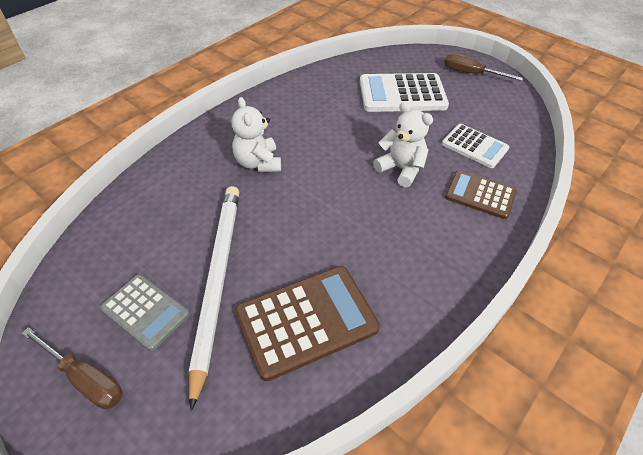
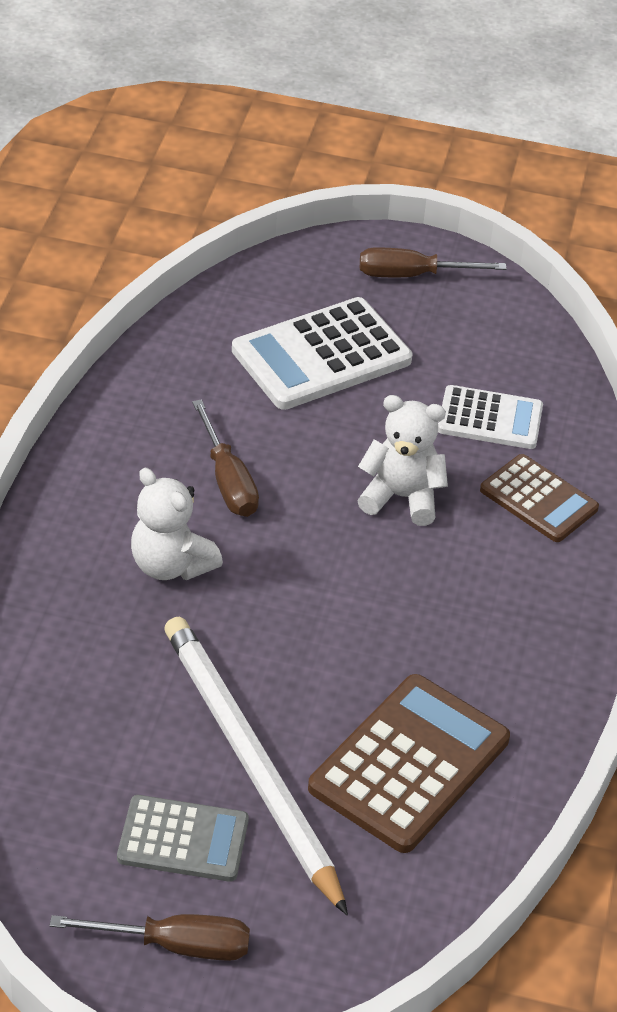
camera: 30 degrees left, 5 degrees down
brown calculator [445,170,517,219] -> brown calculator turned 135 degrees counterclockwise [480,454,599,542]
none -> brown screwdriver [192,399,259,517]

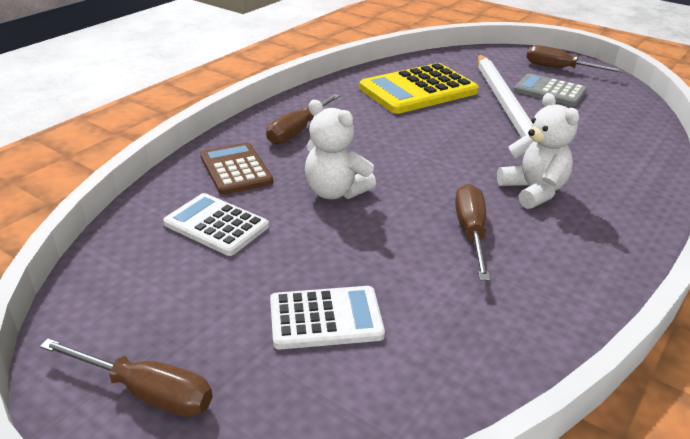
camera: 155 degrees left, 10 degrees down
white calculator [232,297,412,410] -> white calculator [270,286,385,349], size x0.62
brown calculator [308,674,510,853] -> yellow calculator [359,63,479,114]
none -> brown screwdriver [266,94,340,144]

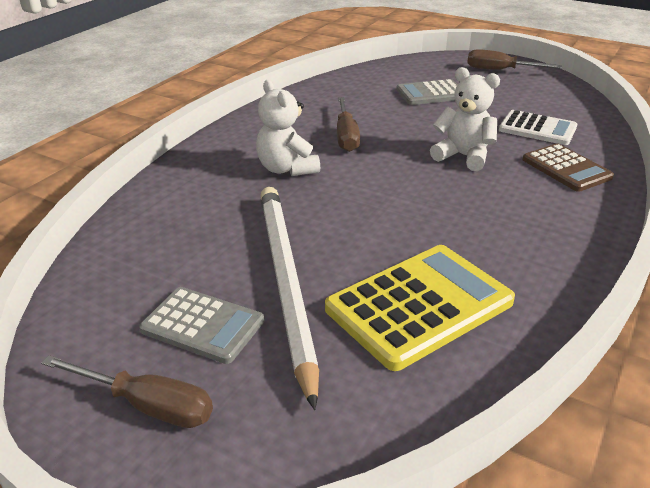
camera: 175 degrees right, 0 degrees up
brown screwdriver [266,94,340,144] -> none
white calculator [270,286,385,349] -> grey calculator [396,79,458,105]

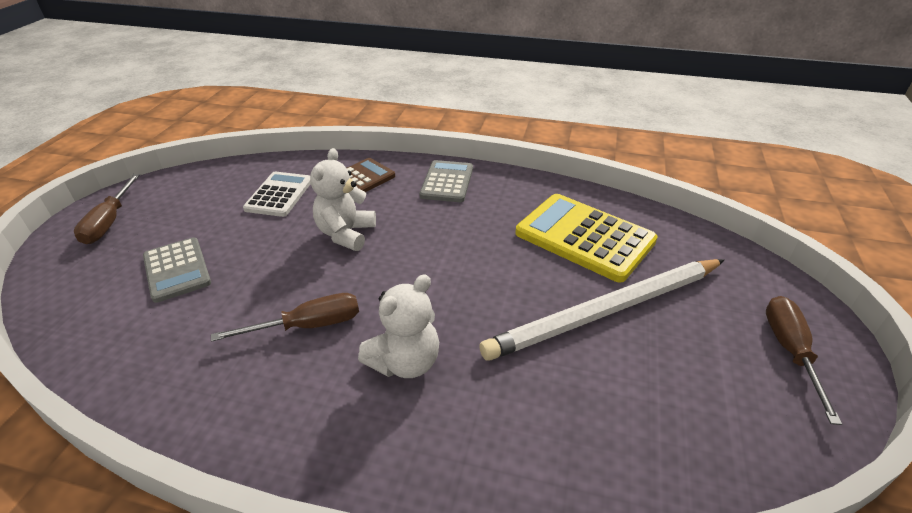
camera: 105 degrees left, 5 degrees up
grey calculator [139,287,264,364] -> grey calculator moved to [419,160,473,202]

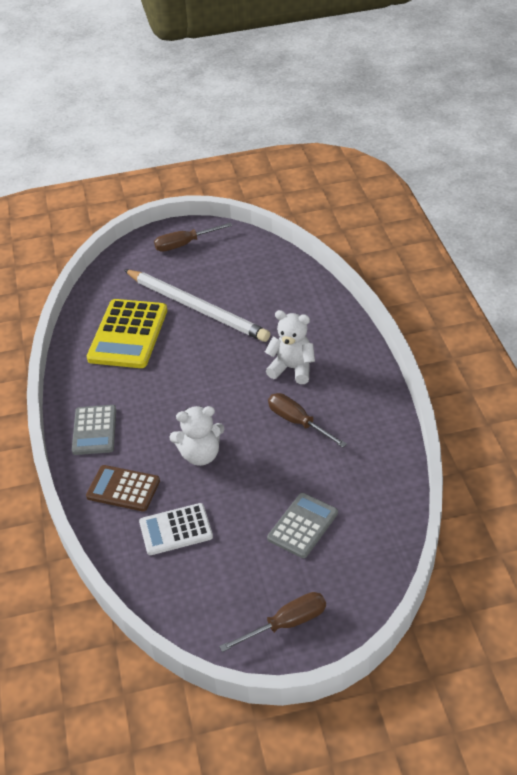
camera: 115 degrees left, 5 degrees up
grey calculator [419,160,473,202] -> grey calculator turned 75 degrees counterclockwise [72,405,116,455]

